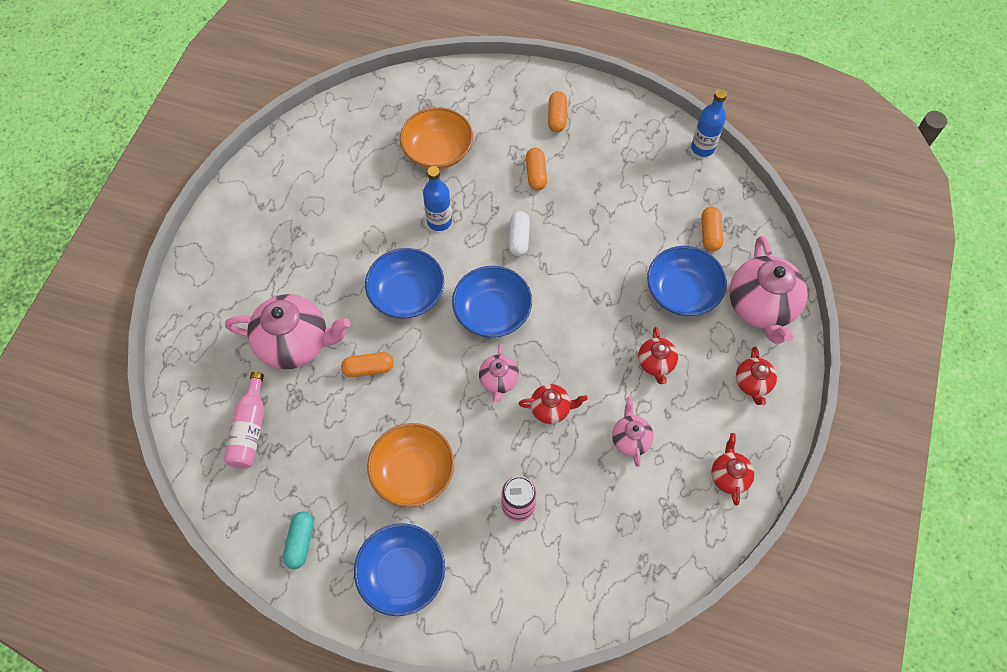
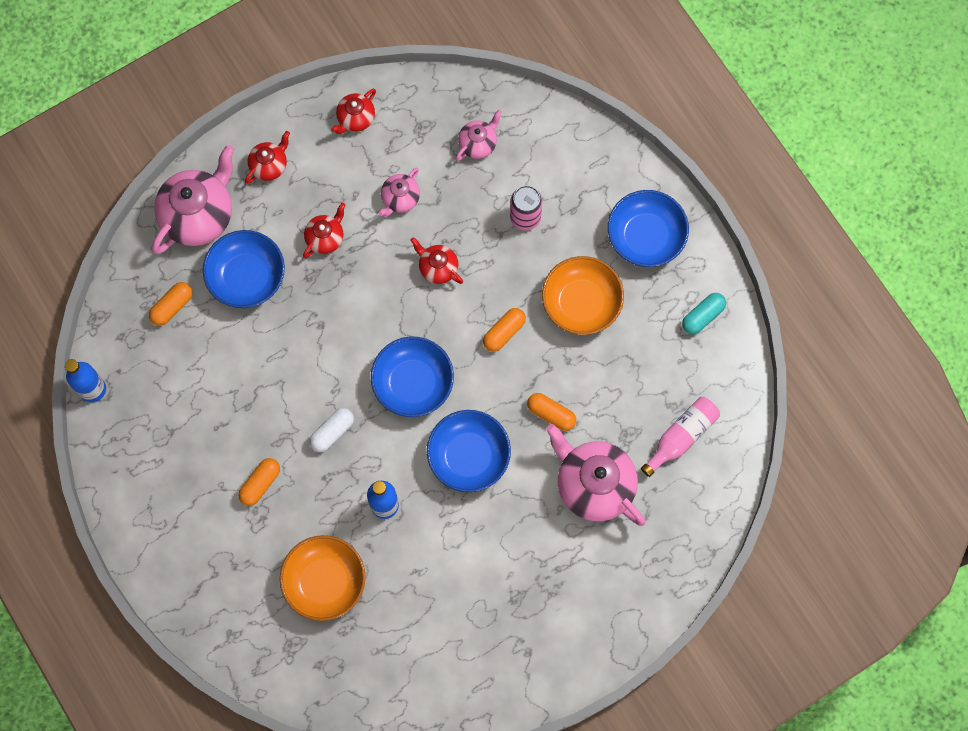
camera: 140 degrees left, 10 degrees up
pink teapot [479,344,519,402] -> pink teapot moved to [456,110,502,161]
orange capsule [548,91,567,132] -> orange capsule moved to [483,308,526,352]

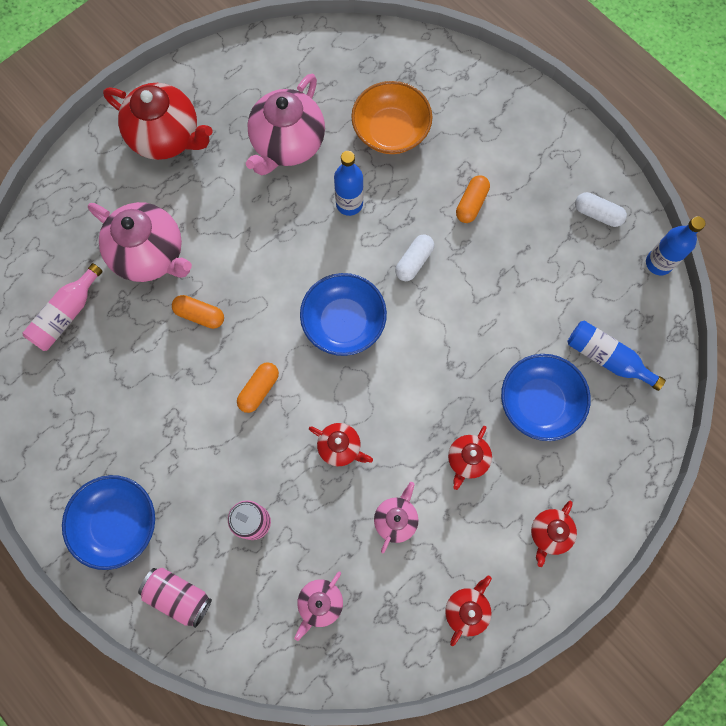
camera: 170 degrees right, 0 degrees up
orange capsule [149,282,193,326] -> blue bottle [568,321,666,391]
pink teapot [152,145,234,254] -> pink teapot moved to [246,74,325,175]
blue bowl [427,410,511,492] -> none
orange bowl [542,256,624,335] -> none
turquoise capsule [682,293,726,334] -> none
none -> red teapot [103,83,213,160]
none -> pink can [138,568,212,628]
none -> white capsule [575,192,627,227]

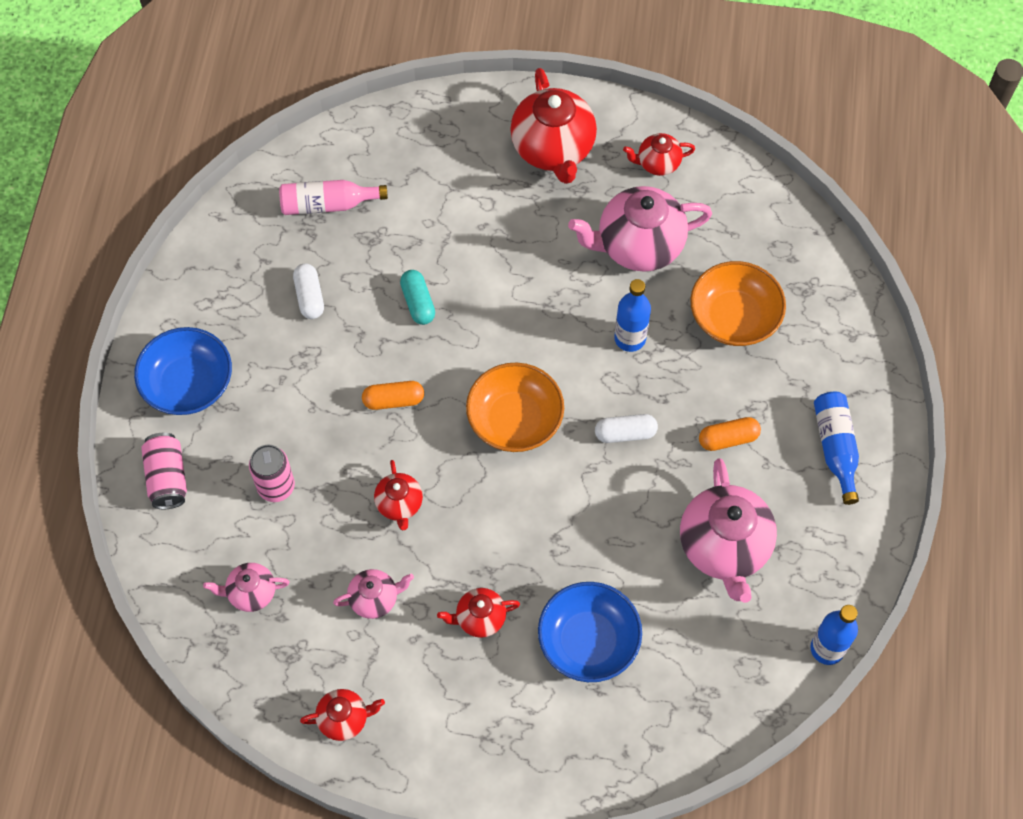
camera: 50 degrees right, 10 degrees down
pink teapot [88,202,192,282] -> pink teapot moved to [680,458,777,603]
orange capsule [172,295,224,329] -> turquoise capsule [400,270,435,325]
blue bowl [300,273,387,356] -> orange bowl [466,362,564,452]
red teapot [531,501,577,567] -> red teapot moved to [623,133,695,176]
blue bottle [568,321,666,391] -> blue bottle moved to [814,392,859,505]
white capsule [575,192,627,227] -> white capsule moved to [293,264,324,319]

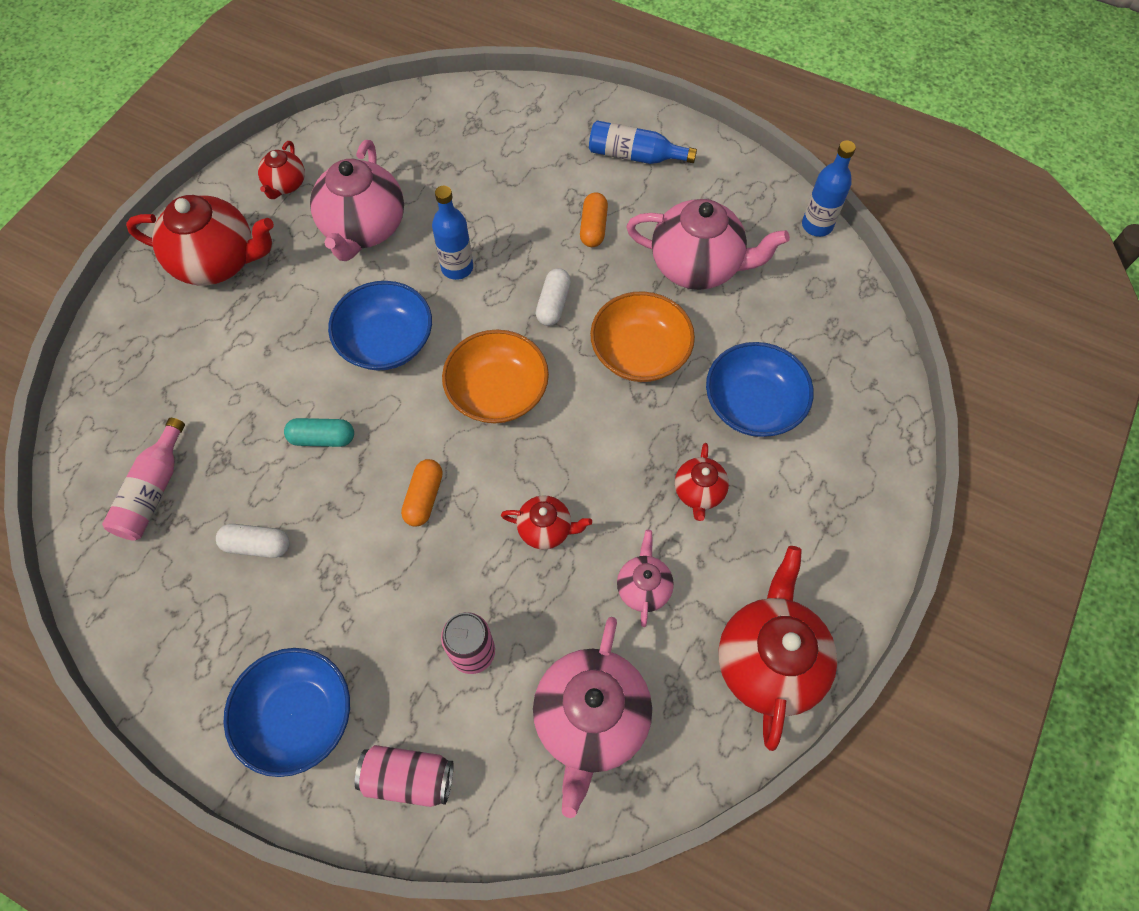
camera: 70 degrees left, 0 degrees up
pink teapot [203,563,290,612] -> pink teapot [533,617,652,818], size x1.94
red teapot [300,689,385,741] -> red teapot [719,546,837,751], size x1.94
orange bowl [690,261,786,346] -> orange bowl moved to [590,291,695,382]
none -> blue bowl [328,281,432,371]

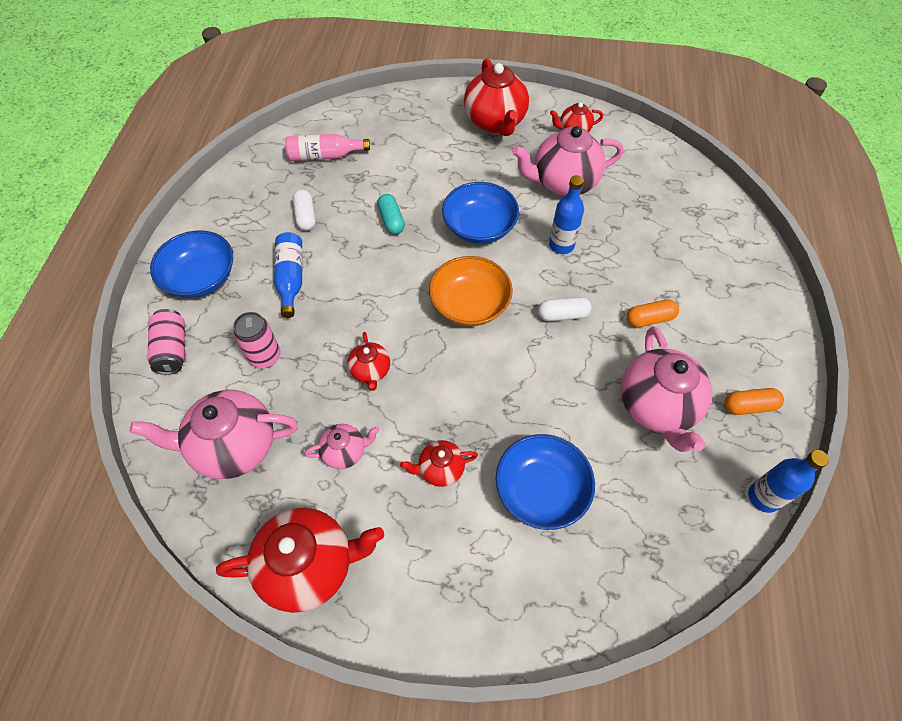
camera: 70 degrees right, 5 degrees down
orange capsule [401,459,443,527] -> orange capsule moved to [724,388,784,415]
blue bottle [589,120,697,164] -> blue bottle moved to [274,232,303,318]
orange bowl [590,291,695,382] -> none

